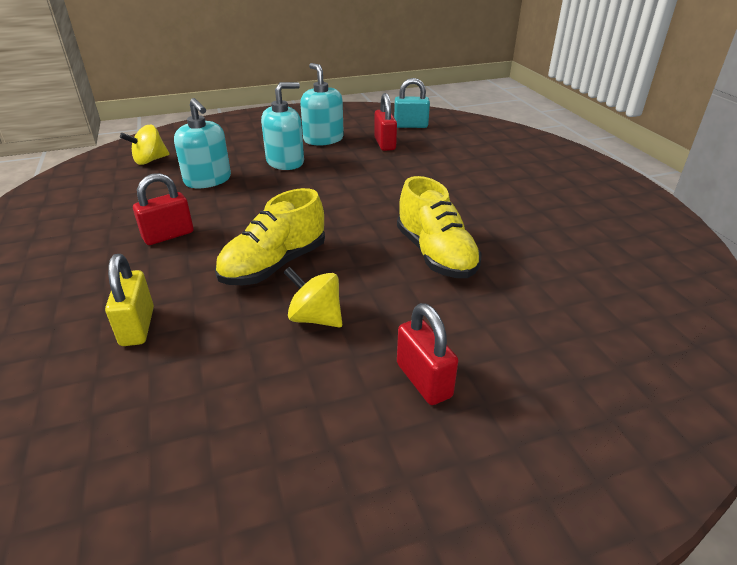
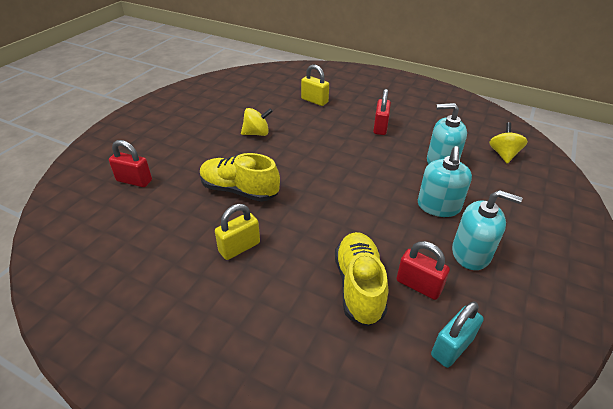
camera: 135 degrees right, 5 degrees up
yellow shoe [215,188,325,285] -> yellow shoe moved to [335,232,388,326]
red padlock [397,303,458,405] -> red padlock moved to [109,140,152,187]
none -> yellow padlock [215,204,260,260]

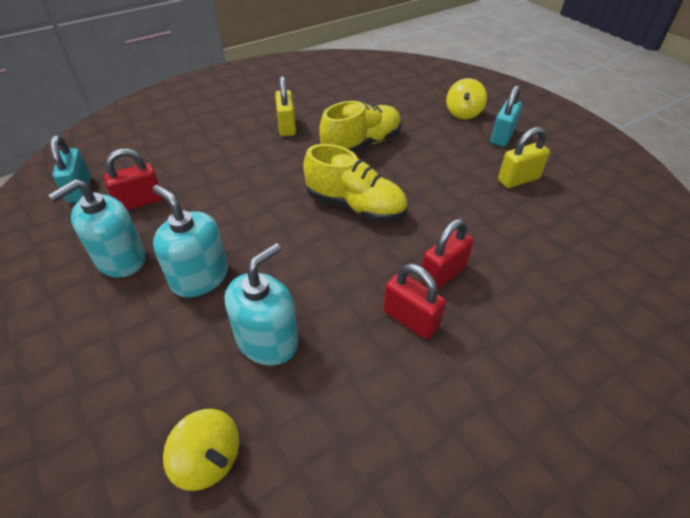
camera: 120 degrees right, 5 degrees up
red padlock [109,140,152,187] -> red padlock moved to [420,219,473,291]
yellow spinning top [241,108,273,136] -> yellow spinning top moved to [446,78,487,119]
yellow padlock [301,65,329,106] -> yellow padlock moved to [498,127,550,188]
yellow shoe [335,232,388,326] -> yellow shoe moved to [303,144,408,222]
none -> turquoise padlock [491,85,522,147]

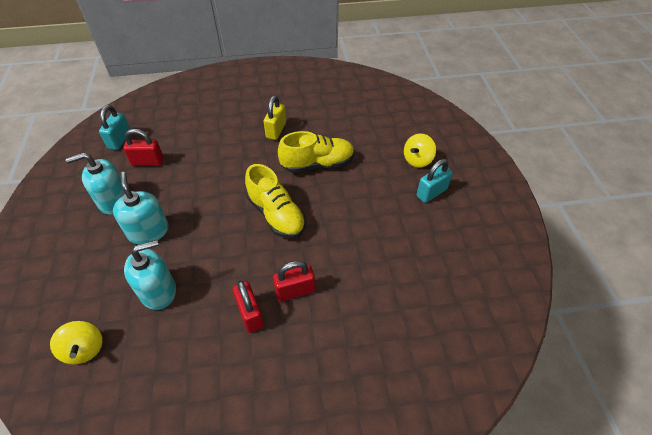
camera: 25 degrees right, 5 degrees up
yellow padlock [498,127,550,188] -> none

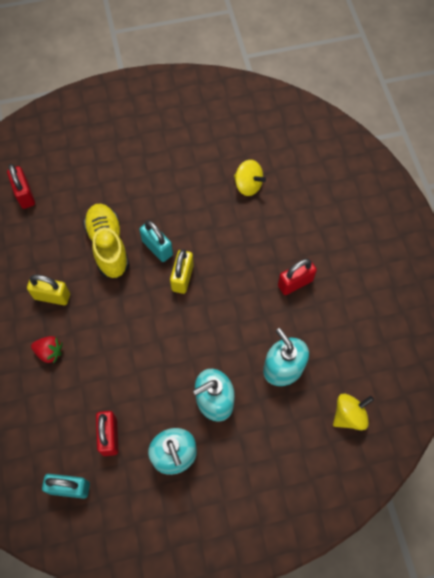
camera: 95 degrees left, 15 degrees up
yellow shoe [245,164,306,239] -> yellow padlock [170,249,194,294]
red padlock [273,261,315,302] -> red padlock moved to [7,164,35,209]
yellow spinning top [404,133,436,168] -> yellow spinning top moved to [234,160,266,196]
turquoise padlock [417,159,452,203] -> turquoise padlock moved to [139,220,173,262]
none -> red strawberry [31,336,62,364]

